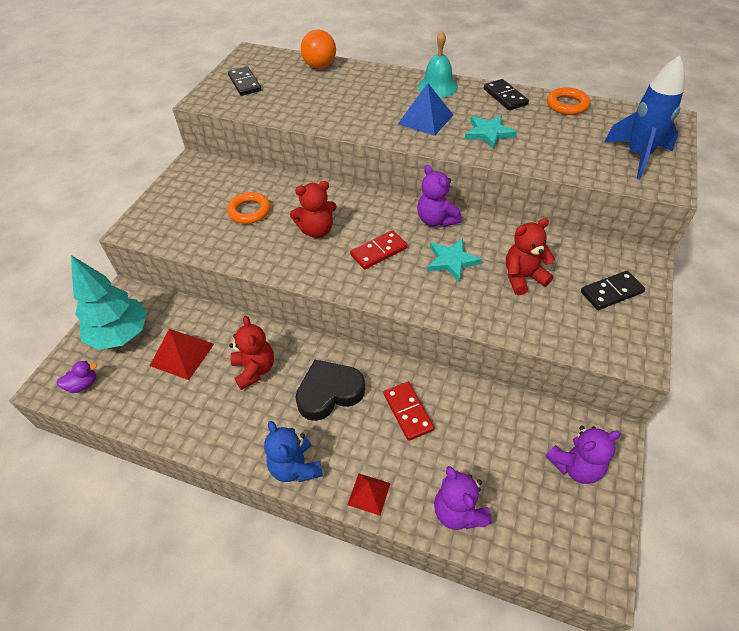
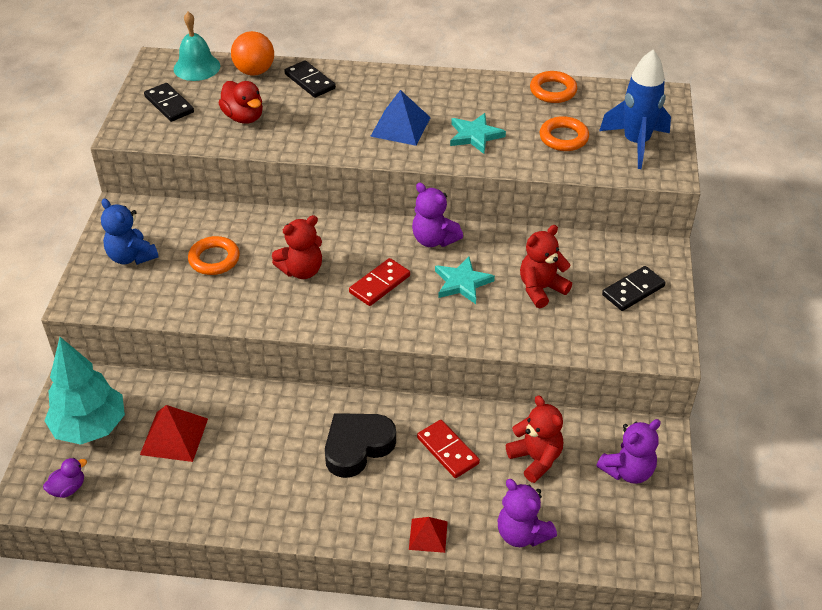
camera: 15 degrees left, 5 degrees down
red teddy bear [229,316,274,390] -> red teddy bear moved to [506,395,563,483]
blue teddy bear [264,421,323,482] -> blue teddy bear moved to [101,198,159,265]
turquoise bell [418,31,458,98] -> turquoise bell moved to [174,12,220,81]
black domino [484,79,529,110] -> black domino moved to [284,60,336,98]
none -> red duck [219,81,263,124]
none -> orange ring [540,116,589,151]

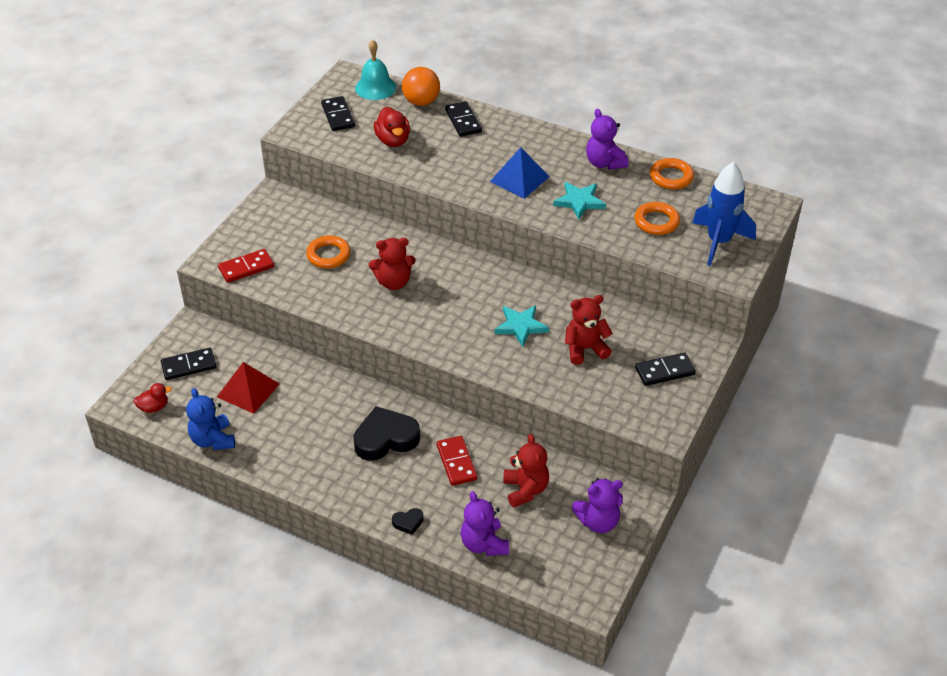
camera: 20 degrees right, 0 degrees up
purple duck [43,458,87,498] -> red duck [133,383,172,413]
turquoise tree [44,337,125,445] -> black domino [161,348,217,380]
blue teddy bear [101,198,159,265] -> blue teddy bear moved to [186,388,235,450]
red domino [349,258,410,306] -> red domino moved to [218,249,274,283]
red pyramid [409,517,448,553] -> black heart [392,508,424,535]
purple teddy bear [412,182,463,247] -> purple teddy bear moved to [586,109,629,170]

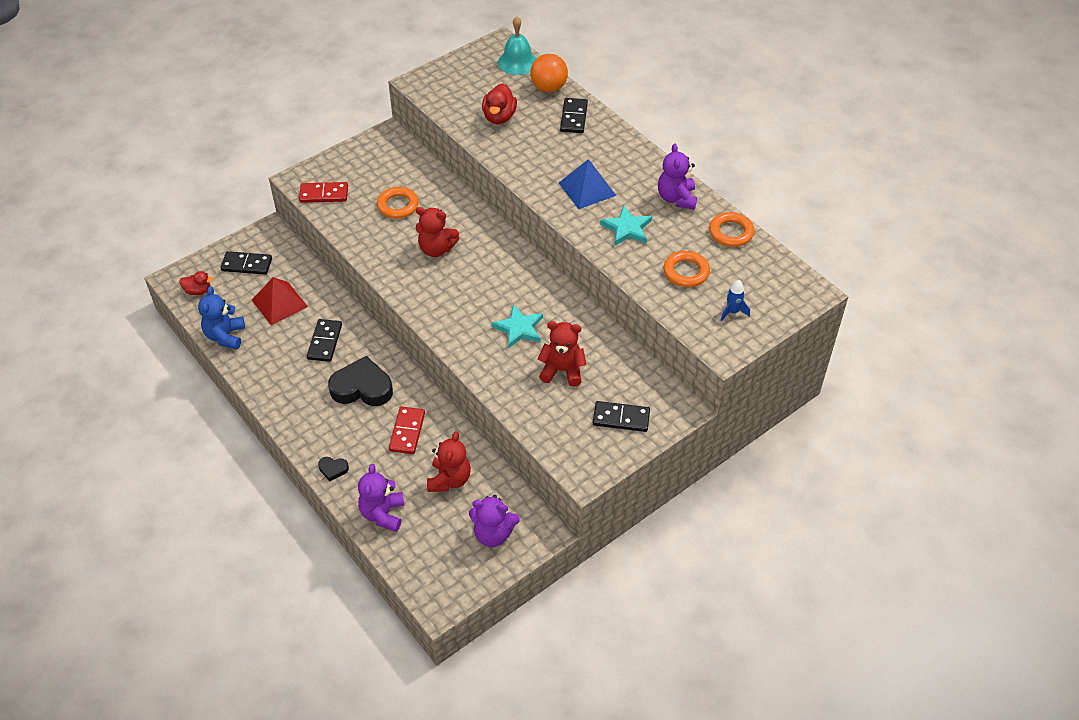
camera: 25 degrees right, 5 degrees up
black domino [321,96,355,131] -> black domino moved to [307,319,342,362]
blue rocket [692,162,756,266] -> blue rocket [720,280,750,322], size x0.46

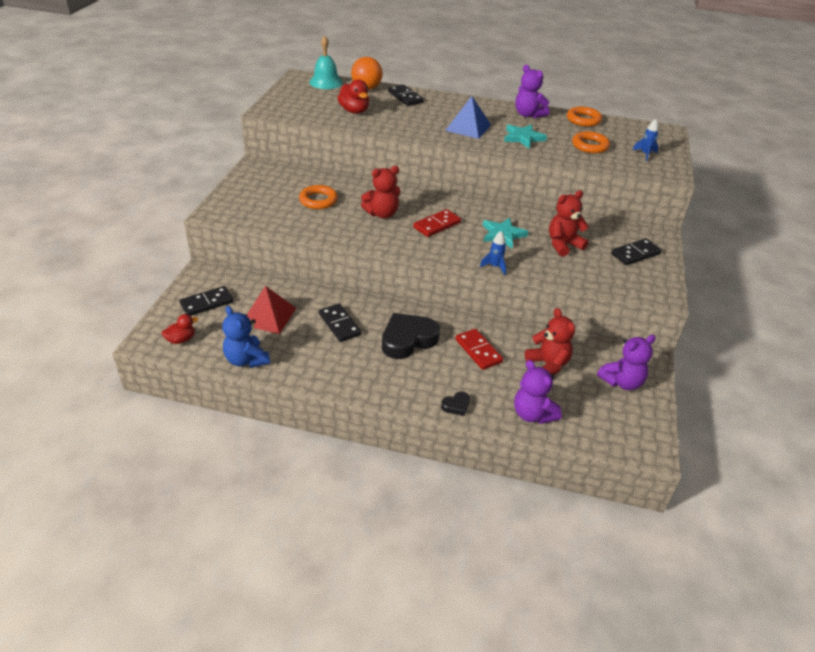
camera: 40 degrees left, 10 degrees down
red domino [299,182,348,203] -> red domino moved to [413,209,461,237]
none -> blue rocket [480,231,506,275]

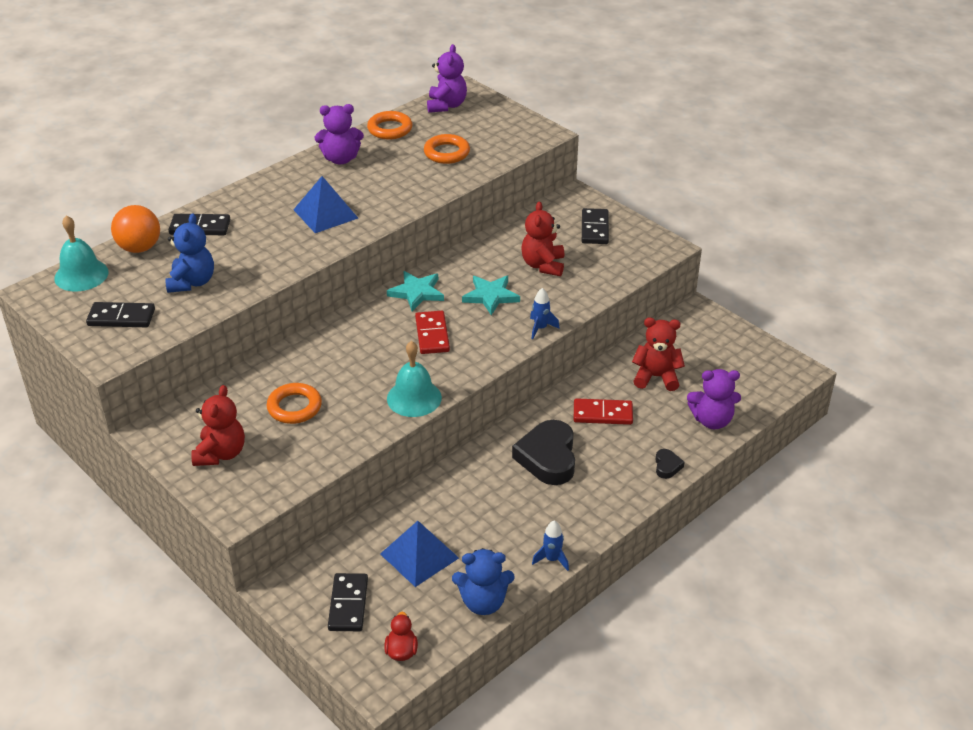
camera: 55 degrees left, 0 degrees up
red pyramid [247,286,296,334] -> blue pyramid [380,521,459,587]
black domino [319,303,362,342] -> black domino moved to [86,302,155,327]
red duck [337,79,369,114] -> blue teddy bear [165,214,214,293]
red teddy bear [361,166,400,218] -> red teddy bear moved to [191,385,245,466]
turquoise star [504,124,547,148] -> turquoise star moved to [387,271,444,311]
purple teddy bear [597,335,656,390] -> purple teddy bear moved to [427,44,467,113]
blue rocket [633,119,659,161] -> blue rocket moved to [532,521,569,571]
none -> turquoise bell [387,341,442,417]

